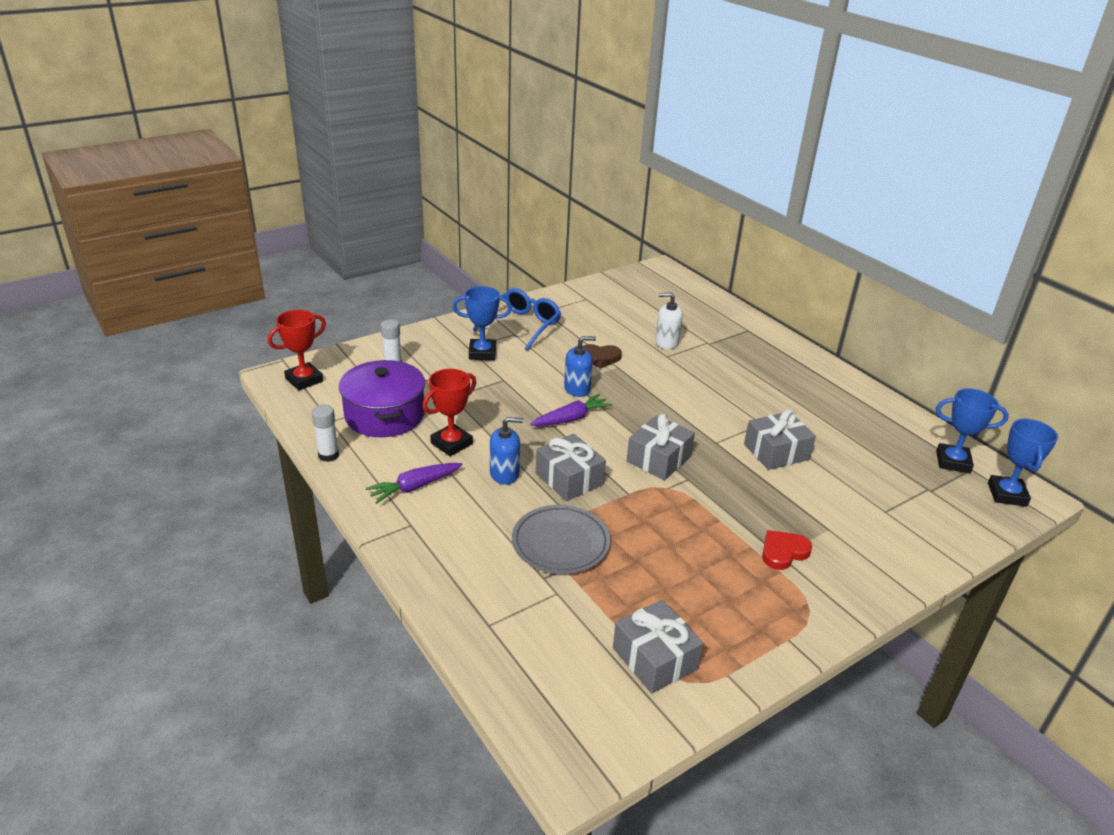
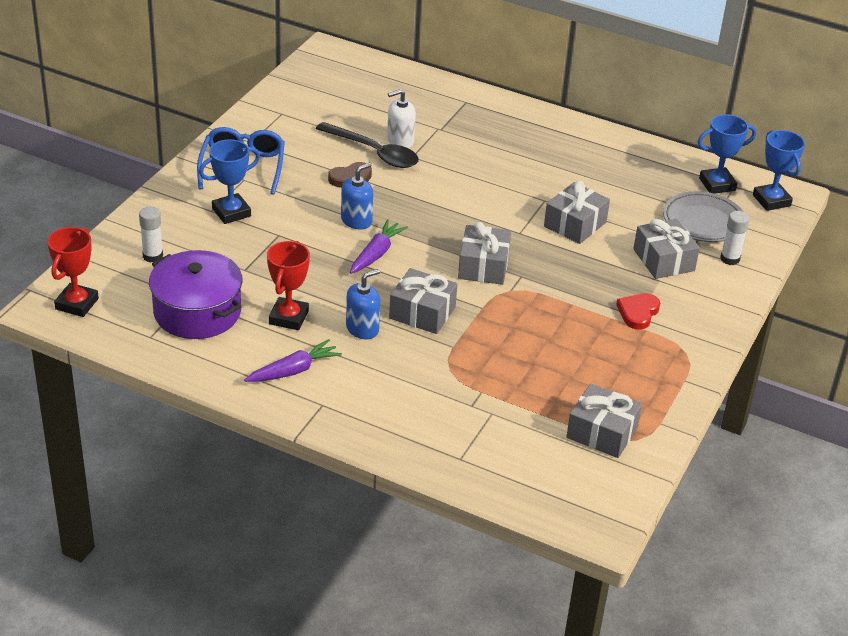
camera: 30 degrees left, 5 degrees up
white glue stick [312,405,339,462] -> white glue stick moved to [720,211,750,265]
purple carrot [365,463,463,504] -> purple carrot turned 150 degrees counterclockwise [244,339,342,382]
grey plate [512,505,610,574] -> grey plate moved to [663,191,742,242]
none -> black spoon [316,122,419,168]
none -> grey gift [633,219,700,279]

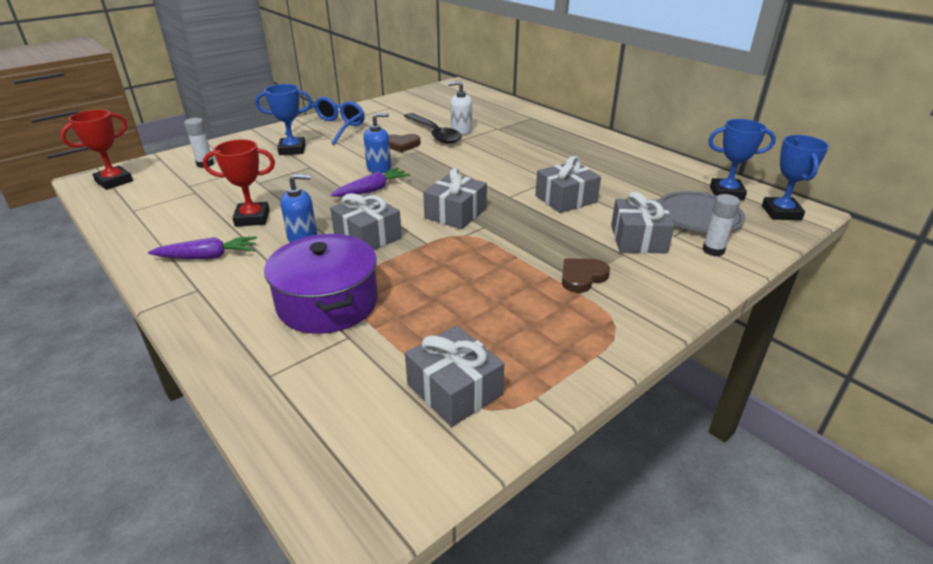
camera: 25 degrees right, 5 degrees down
purple pot [149,250,243,339] -> purple pot moved to [264,234,378,334]
red trophy [267,241,310,330] -> red trophy turned 45 degrees clockwise [203,139,275,227]
red heart [616,293,660,330] -> brown heart [562,258,610,293]

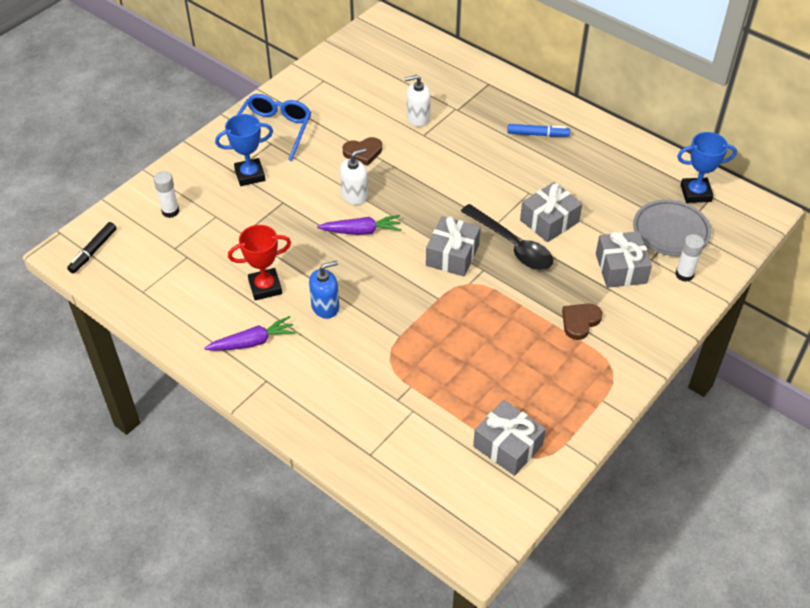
camera: 10 degrees left, 15 degrees up
red trophy [60,109,133,190] -> black marker [67,222,117,273]
purple pot [264,234,378,334] -> none
grey gift [330,193,402,250] -> none
purple carrot [331,168,410,197] -> purple carrot turned 45 degrees clockwise [317,215,402,235]
blue soap dispenser [364,113,391,173] -> white soap dispenser [340,148,368,205]
black spoon [404,113,462,144] -> black spoon moved to [461,204,553,270]
blue trophy [762,135,829,220] -> none
none -> blue marker [507,124,570,137]

